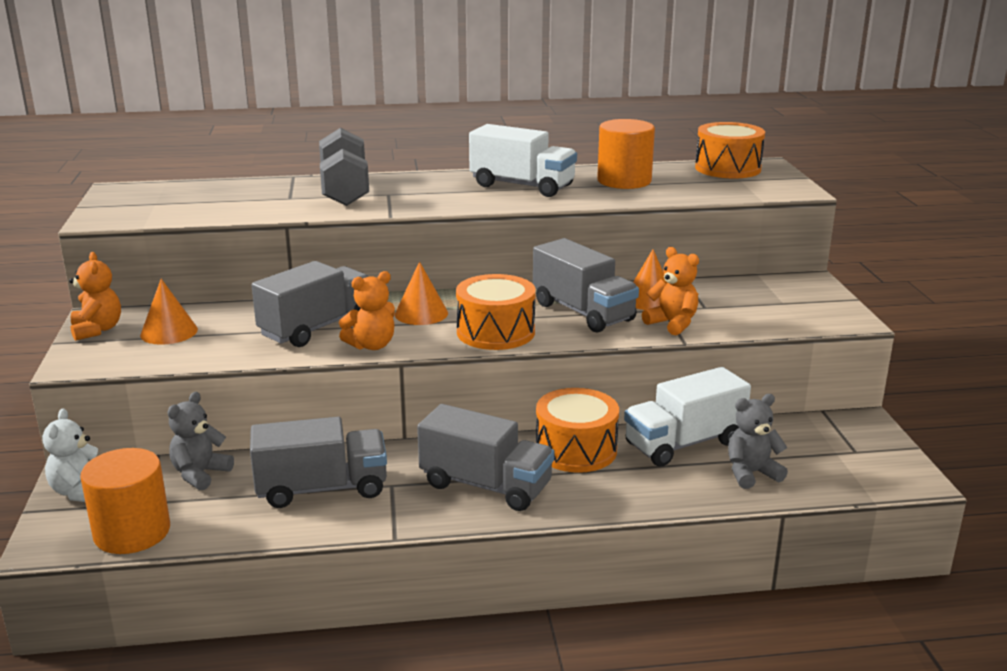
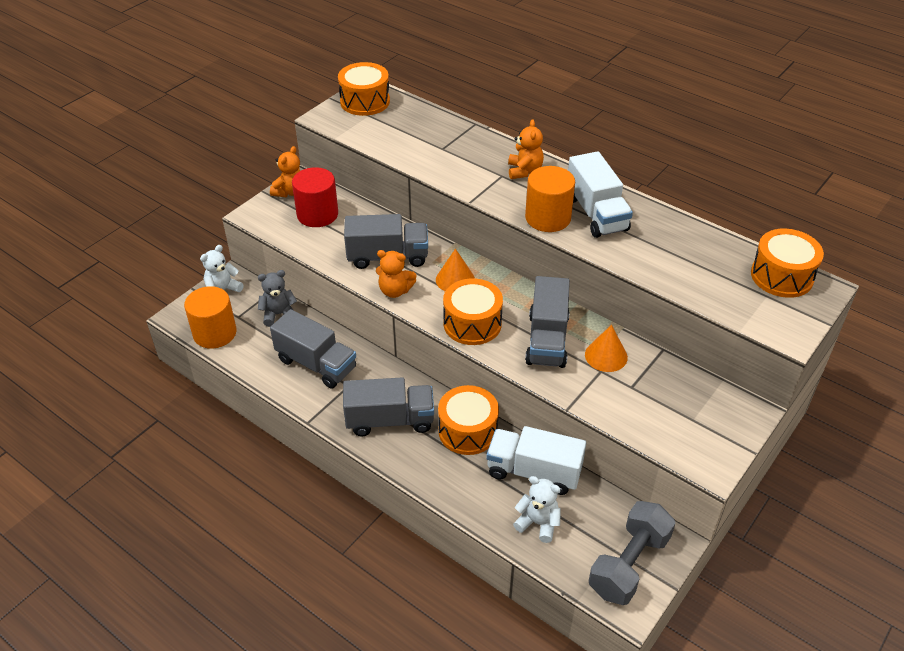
camera: 45 degrees right, 20 degrees up
orange cone [140,279,198,345] -> red cylinder [292,167,338,227]
grey dumbbell [319,128,369,206] -> grey dumbbell moved to [589,501,675,605]
grey truck [417,404,554,511] -> grey truck turned 75 degrees counterclockwise [343,378,434,436]
orange cylinder [597,119,655,189] -> orange cylinder moved to [525,166,575,232]
orange teddy bear [642,247,699,335] -> orange teddy bear moved to [508,119,544,179]
grey teddy bear [728,394,788,489] -> white teddy bear [513,476,561,543]
none -> orange drum [338,62,390,116]

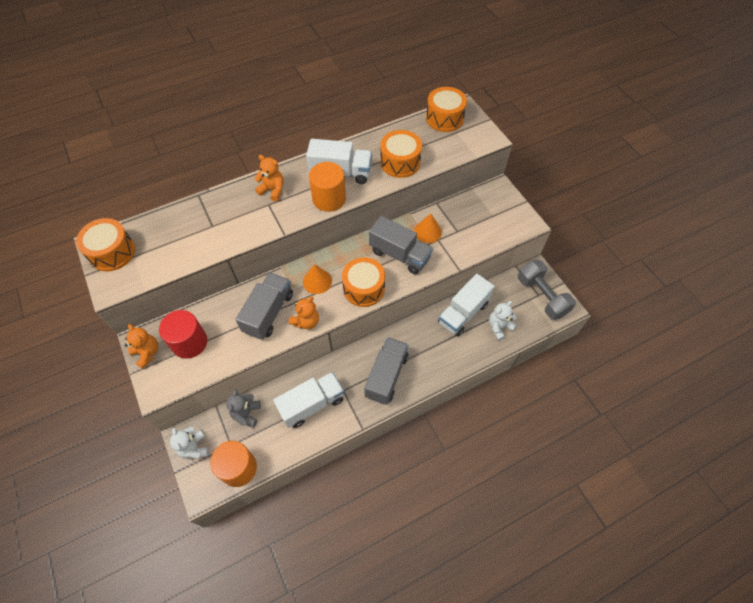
camera: 65 degrees left, 15 degrees up
grey truck [270,309,356,388] -> white truck [273,372,344,428]
orange drum [438,385,499,455] -> orange drum moved to [380,130,422,178]

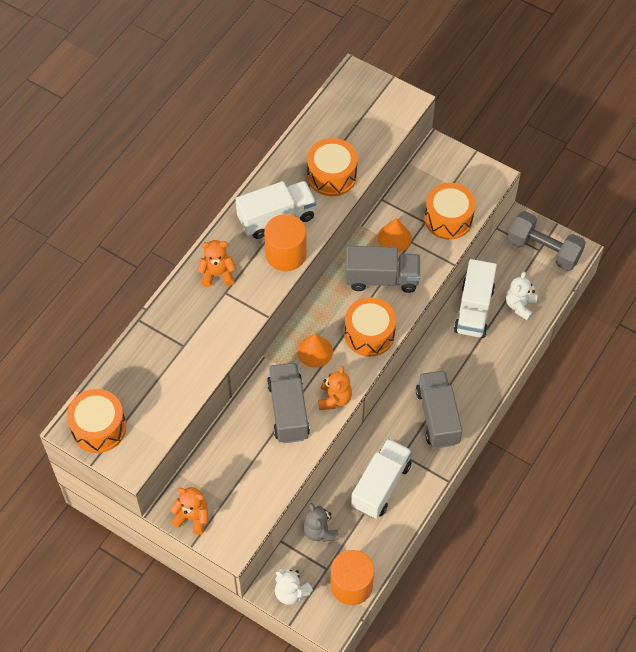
camera: 30 degrees left, 0 degrees up
red cylinder [159,310,207,359] -> none
orange drum [426,87,467,132] -> orange drum moved to [425,183,475,240]

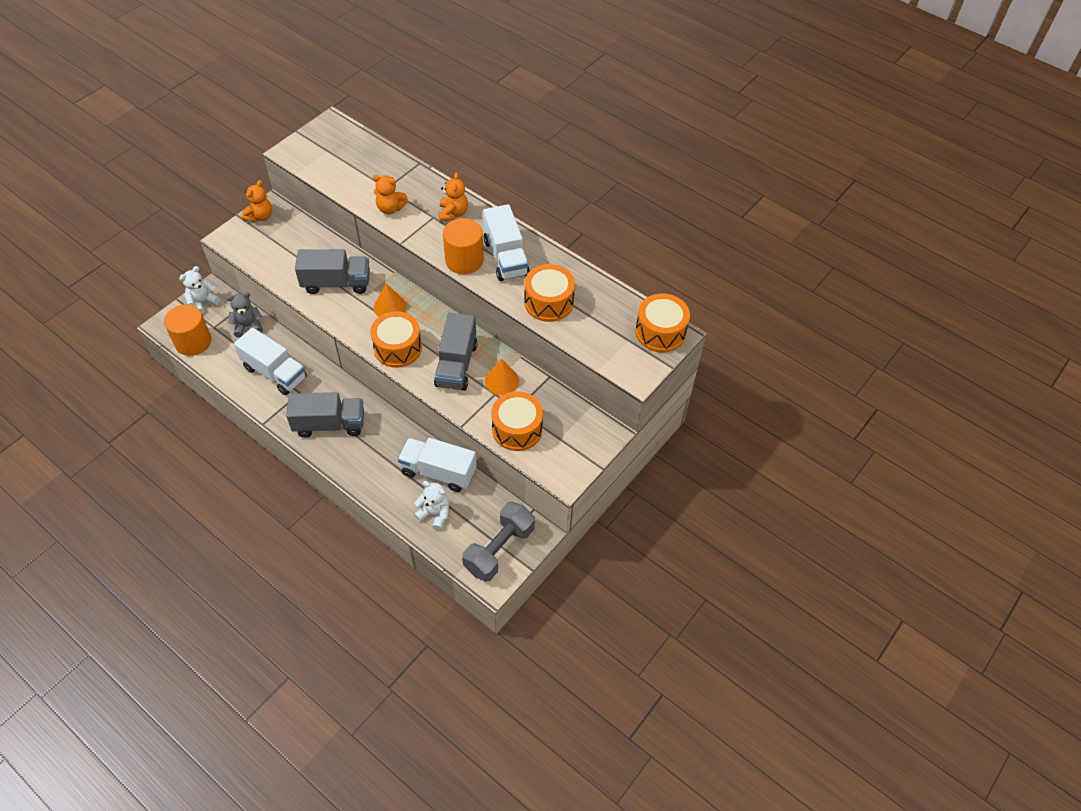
camera: 95 degrees right, 5 degrees down
orange drum [67,389,126,453] -> orange drum moved to [635,293,690,352]
orange teddy bear [318,366,352,410] -> orange teddy bear moved to [373,175,408,214]

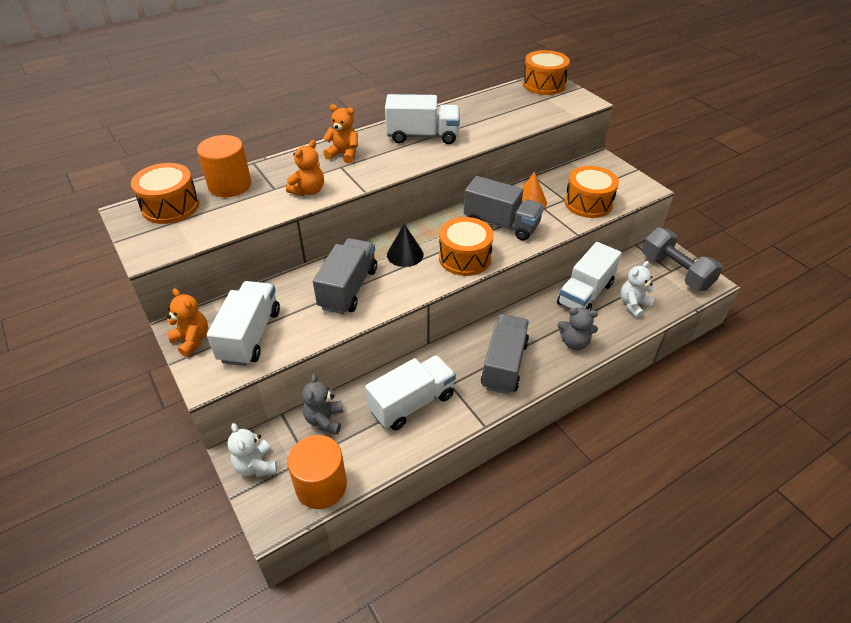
camera: 70 degrees left, 10 degrees down
orange cone [374,284,407,317] -> black cone [387,224,424,267]
orange cylinder [443,218,484,274] -> orange cylinder moved to [197,135,251,197]
orange drum [524,264,575,322] -> orange drum moved to [131,163,199,224]
none -> white truck [207,281,280,366]
none -> grey teddy bear [558,308,598,350]

